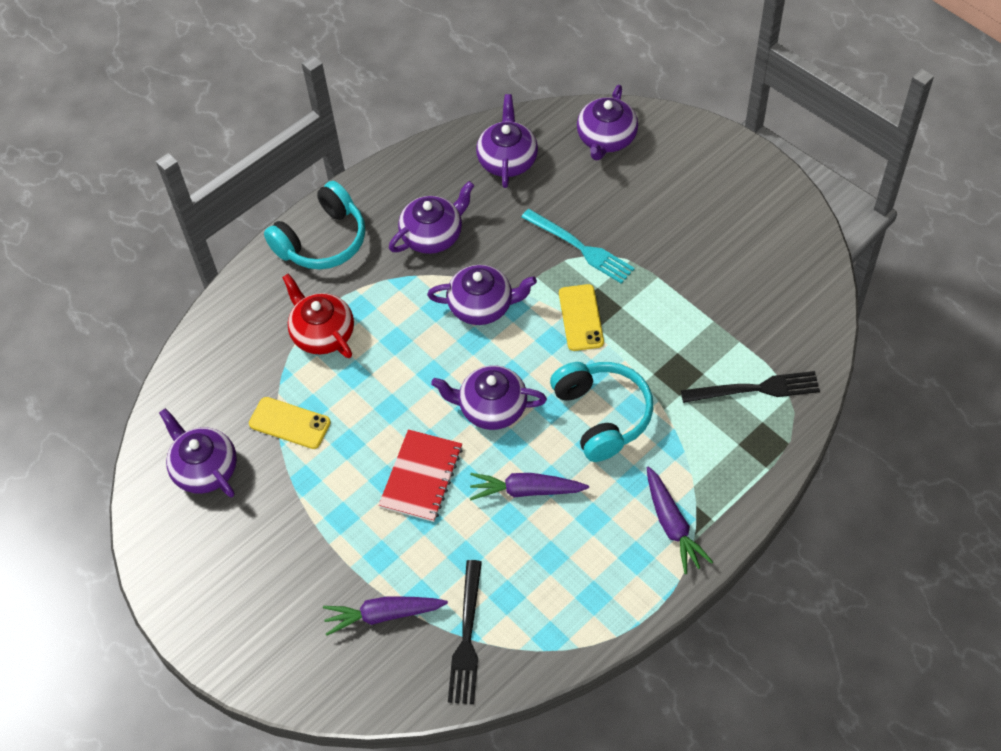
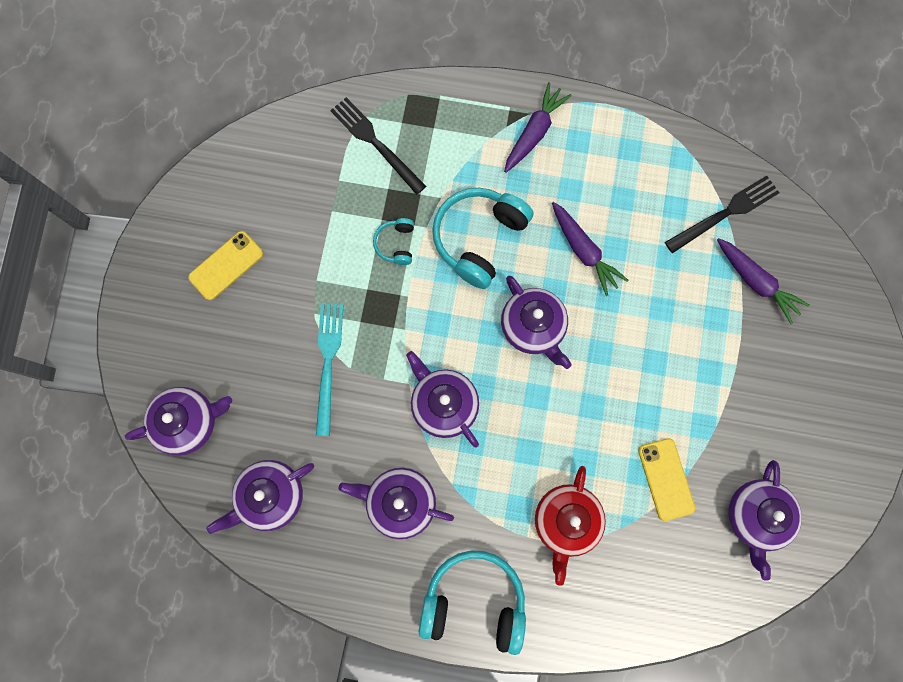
camera: 130 degrees left, 20 degrees up
red notebook [379,429,463,522] -> none
yellow phone [559,284,604,351] -> yellow phone moved to [188,231,263,300]
none -> turquoise headphones [373,218,414,265]

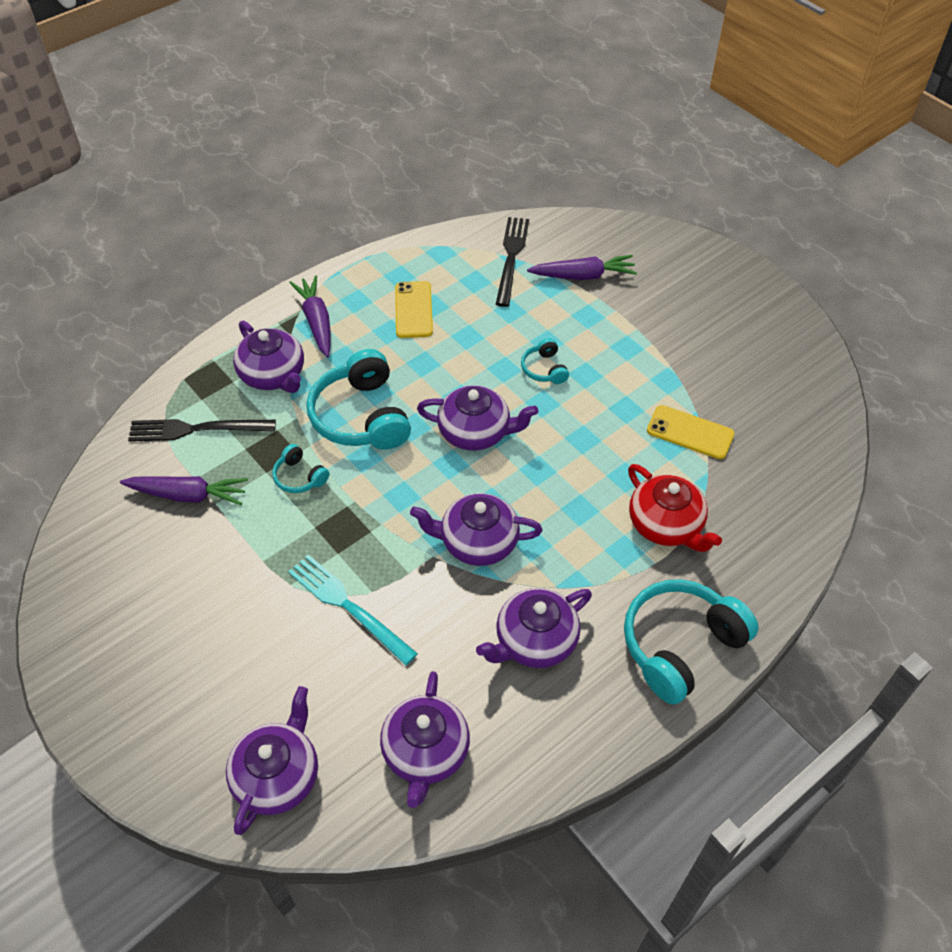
camera: 50 degrees left, 25 degrees down
yellow phone [188,231,263,300] -> yellow phone moved to [395,281,433,338]
purple carrot [552,202,629,296] -> purple carrot moved to [120,476,248,505]
purple teapot [729,460,802,581] -> purple teapot moved to [233,321,304,393]
none -> turquoise headphones [521,338,569,384]

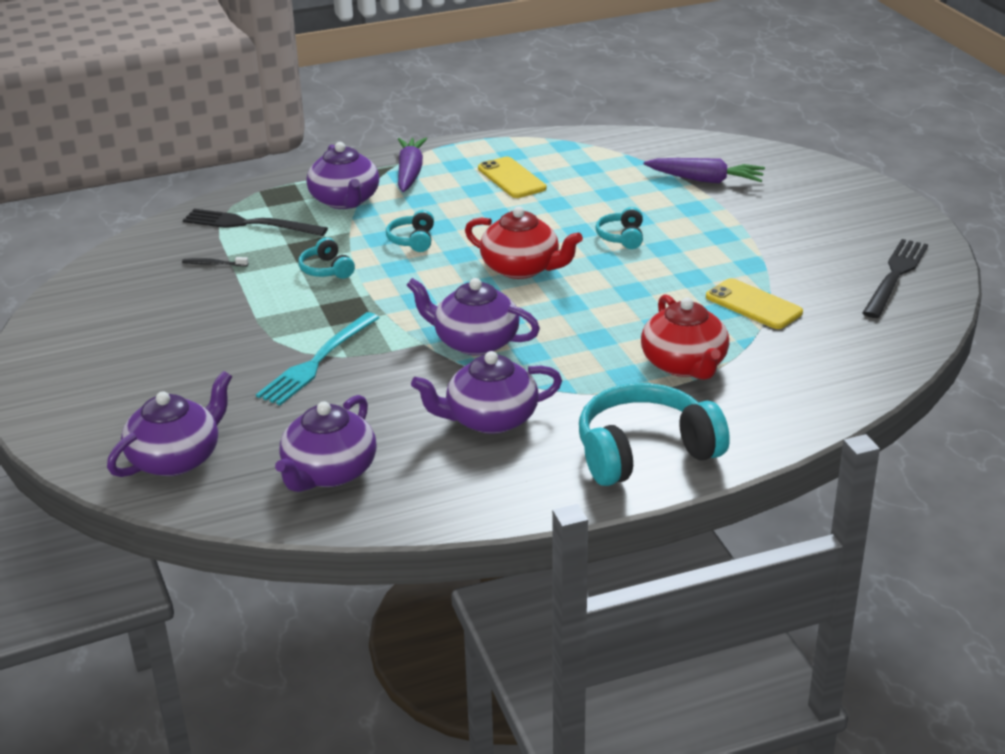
camera: 20 degrees right, 20 degrees down
purple carrot [120,476,248,505] -> black toothbrush [182,257,249,267]
turquoise fork [288,555,418,666] -> turquoise fork turned 120 degrees counterclockwise [256,312,379,405]
turquoise headphones [307,349,411,450] -> turquoise headphones [386,210,434,252], size x0.48
yellow phone [395,281,433,338] -> yellow phone turned 45 degrees counterclockwise [478,157,546,198]
purple teapot [417,385,538,451] -> red teapot [465,206,583,279]
black fork [496,217,529,307] -> black fork moved to [863,239,928,318]

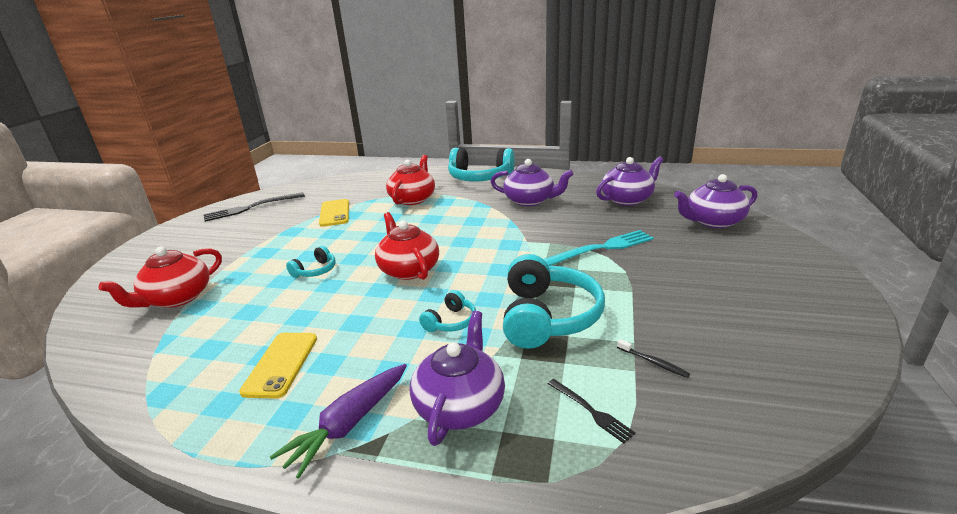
camera: 145 degrees left, 5 degrees down
black fork [183,209,328,236] -> black fork [548,379,636,443], size x0.53
turquoise headphones [298,237,355,279] -> turquoise headphones [503,254,605,349], size x2.09
purple teapot [407,278,540,355] -> none
purple carrot [644,158,765,183] -> red teapot [99,247,222,308]

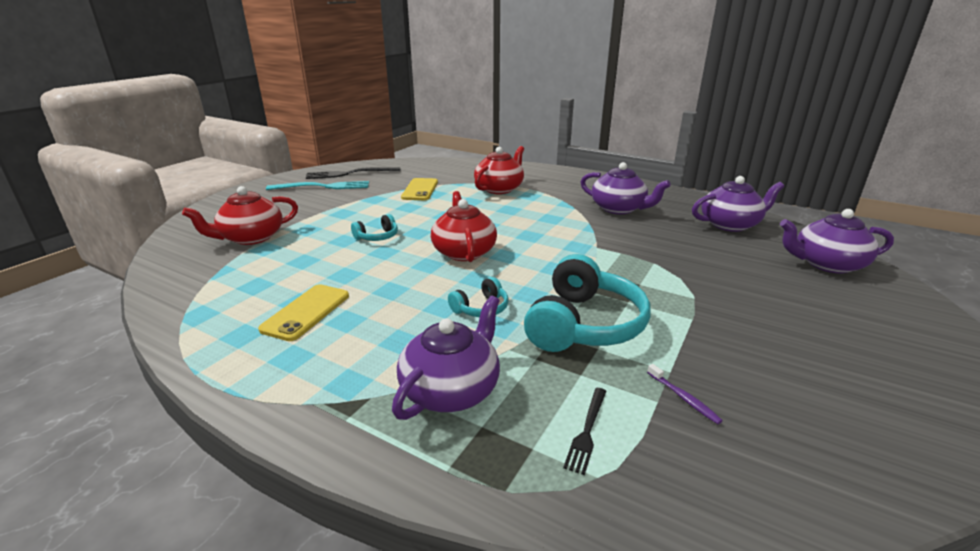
camera: 15 degrees right, 0 degrees up
purple carrot [270,364,407,479] -> none
turquoise headphones [448,148,515,182] -> none
turquoise fork [544,230,654,266] -> turquoise fork moved to [266,181,369,190]
black fork [548,379,636,443] -> black fork turned 45 degrees clockwise [563,388,606,475]
black toothbrush [617,339,690,378] -> purple toothbrush [647,364,723,424]

